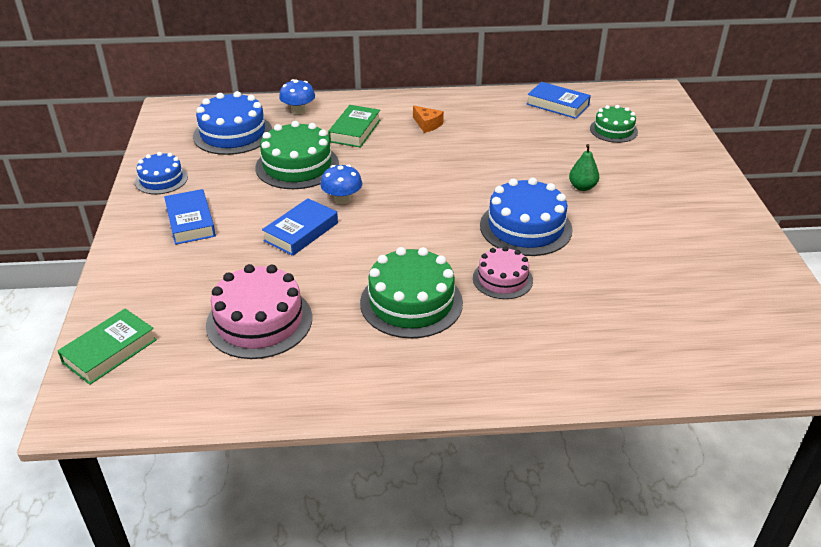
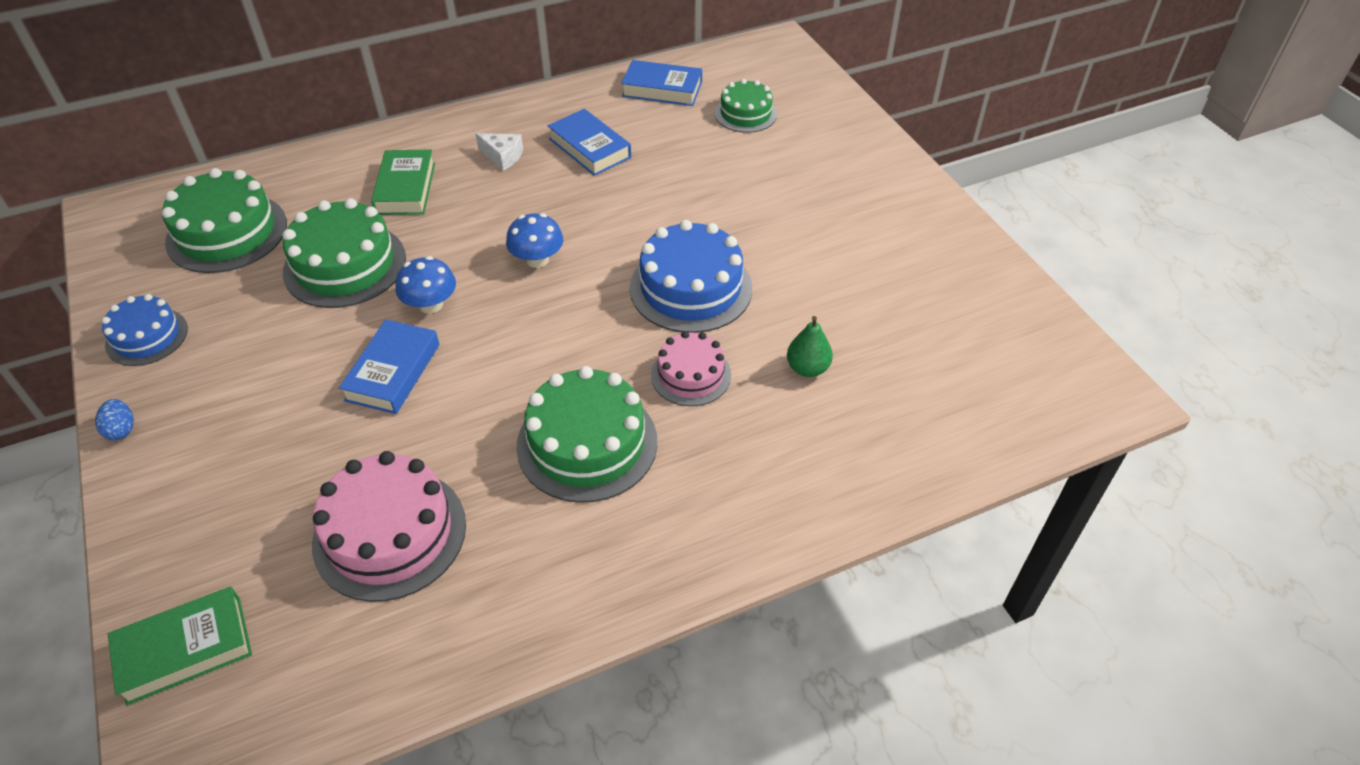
camera: 20 degrees left, 10 degrees up
green book [57,308,157,385] -> green book turned 45 degrees clockwise [108,586,252,705]
blue book [164,189,216,245] -> blue book moved to [548,109,631,176]
blue cake [193,91,272,155] -> green cake [162,168,287,273]
blue mushroom [279,79,315,114] -> blue mushroom moved to [506,213,563,268]
orange cheese [413,105,444,133] -> white cheese [476,133,523,171]
green pear [569,144,599,191] -> green pear moved to [787,316,833,377]
none -> blue egg [95,399,134,440]

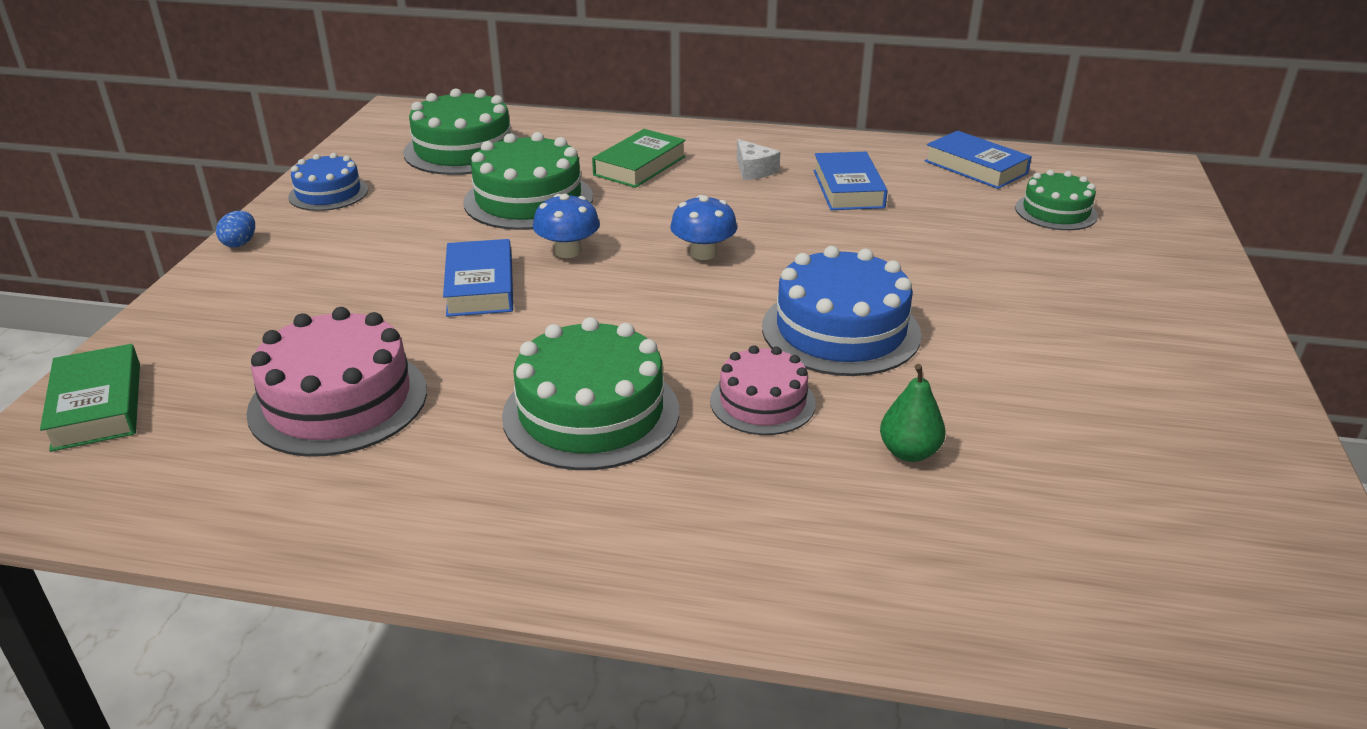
camera: 35 degrees right, 15 degrees down
green book [108,586,252,705] -> green book turned 60 degrees clockwise [40,344,140,452]
blue book [339,319,439,414] -> blue book turned 60 degrees counterclockwise [443,239,513,317]

